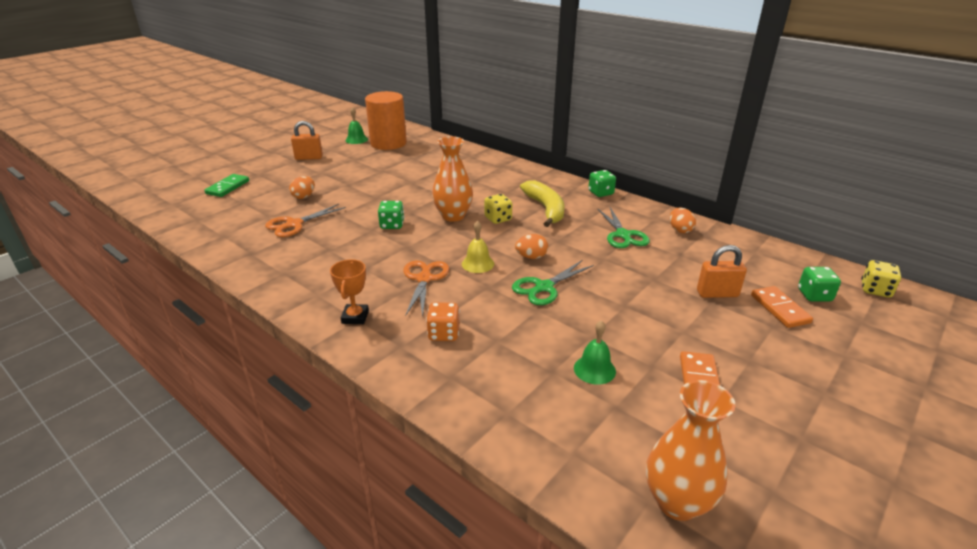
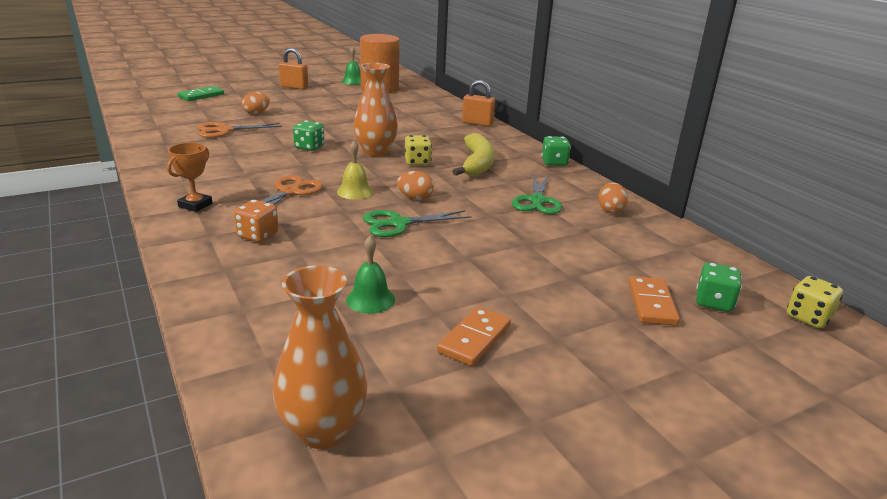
camera: 20 degrees right, 5 degrees down
orange padlock [697,245,747,298] -> orange padlock moved to [462,80,495,127]

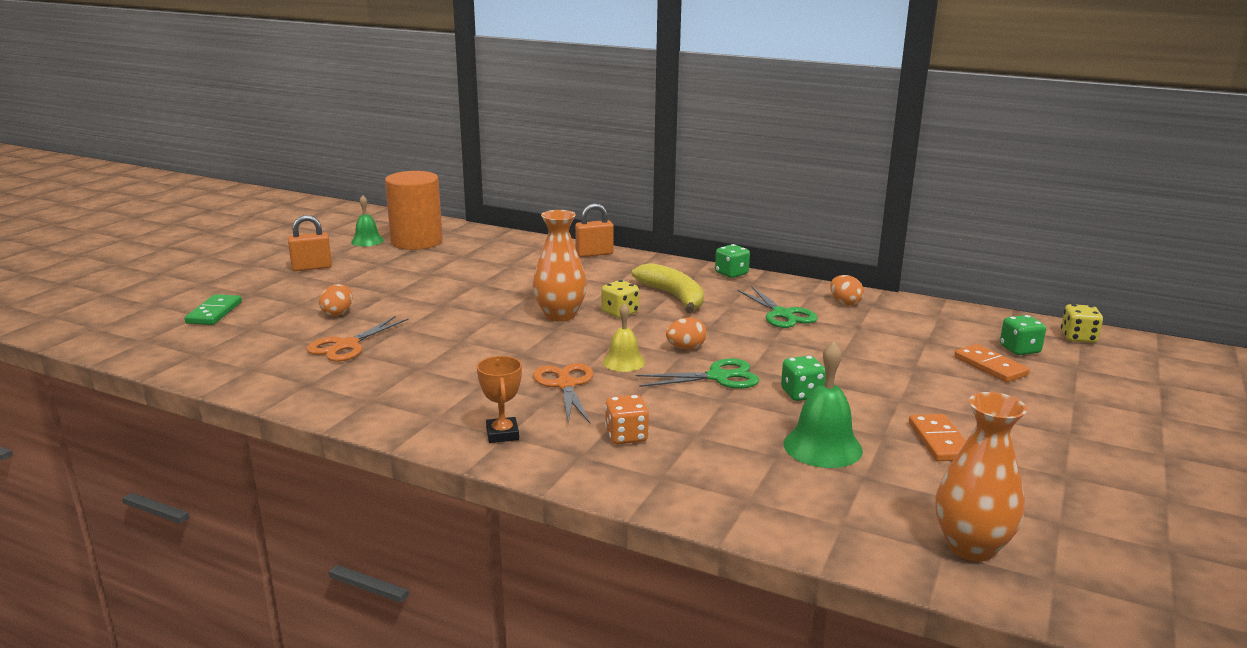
camera: 35 degrees left, 5 degrees down
green dice [293,120,324,151] -> green dice moved to [781,356,826,401]
green bell [346,236,395,314] -> green bell [784,341,863,468], size x1.55
green scissors [363,210,471,237] -> green scissors turned 135 degrees counterclockwise [636,358,759,389]

